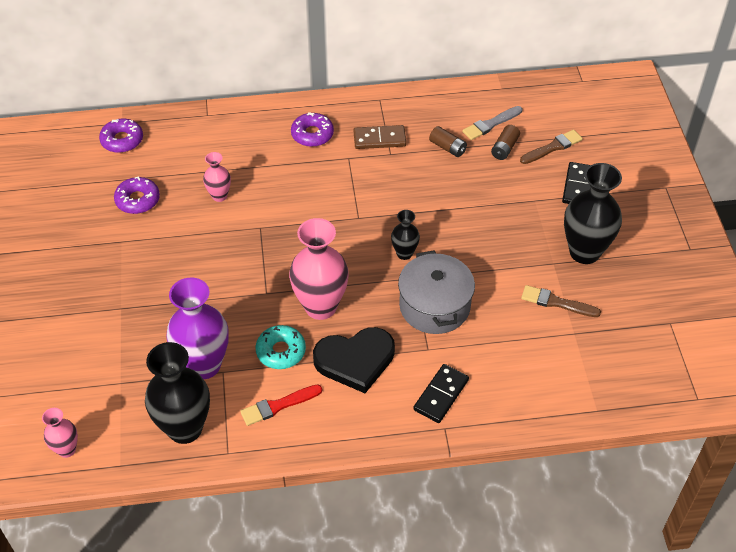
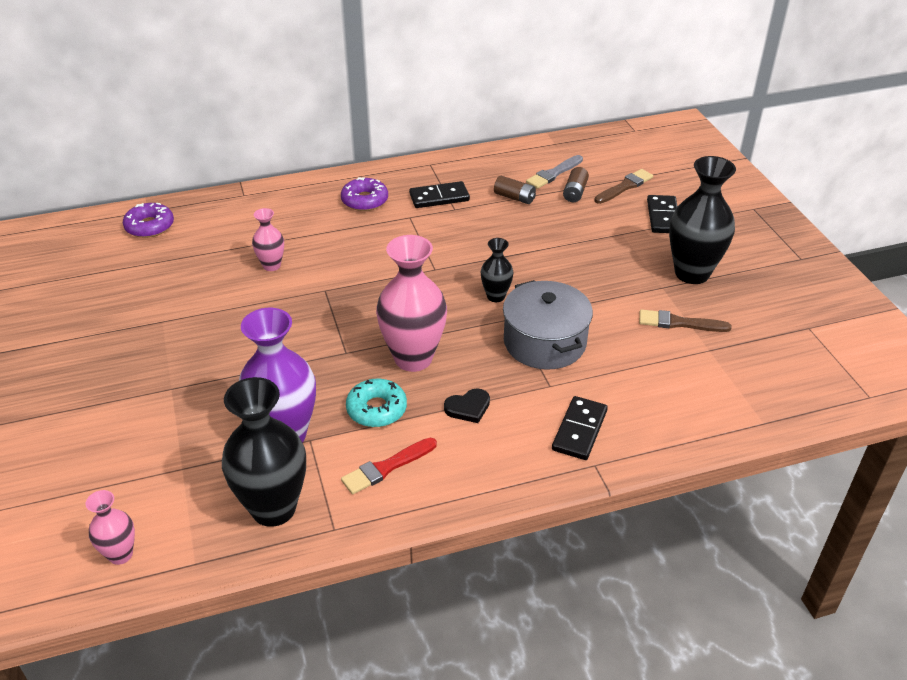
camera: 10 degrees left, 10 degrees down
purple donut [114,176,160,214] -> none
black heart [313,327,395,393] -> black heart [444,388,490,423], size x0.48
brown domino [353,125,406,149] -> black domino [409,181,470,208]

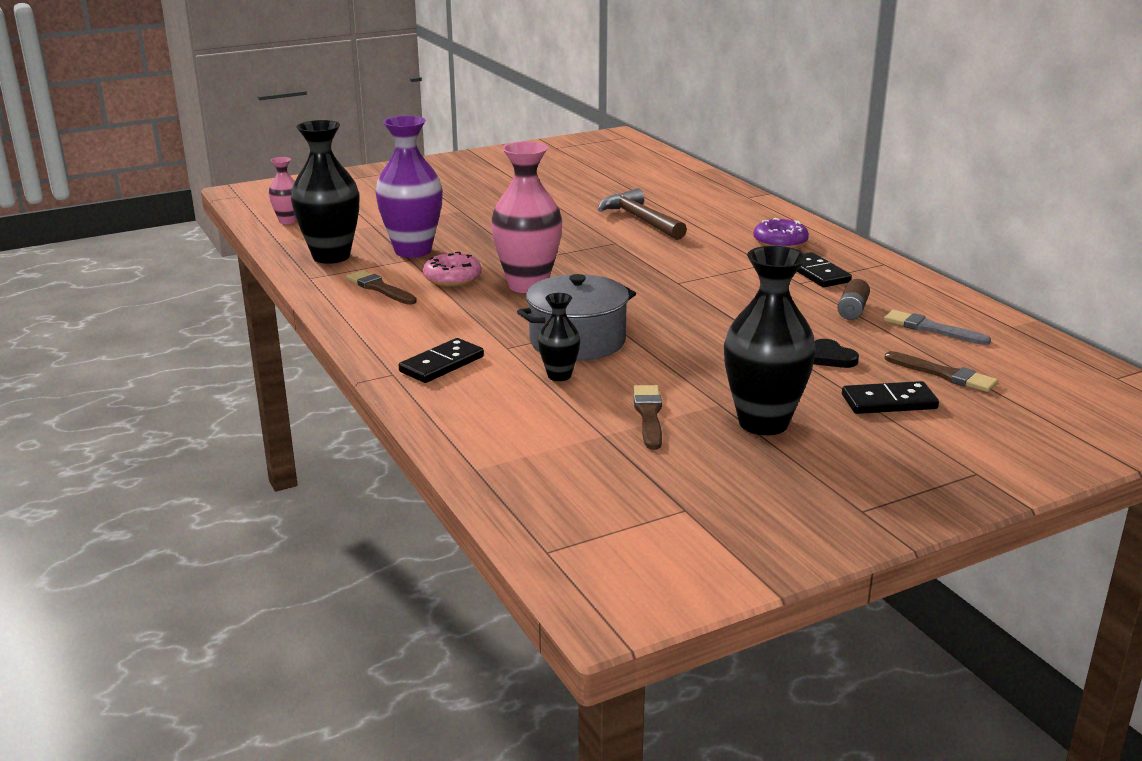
camera: 80 degrees right, 15 degrees down
purple donut [123,203,174,238] -> none
pink vase [252,208,284,271] -> brown hammer [598,188,687,240]
red brush [341,438,437,494] -> brown brush [346,270,417,305]
turquoise donut [346,379,407,427] -> pink donut [423,252,482,286]
black heart [444,388,490,423] -> black heart moved to [813,339,859,368]
black vase [481,238,513,302] -> black vase moved to [538,293,580,381]
black domino [552,396,608,460] -> black domino turned 60 degrees counterclockwise [399,338,484,383]
brown battery [563,167,589,202] -> none

